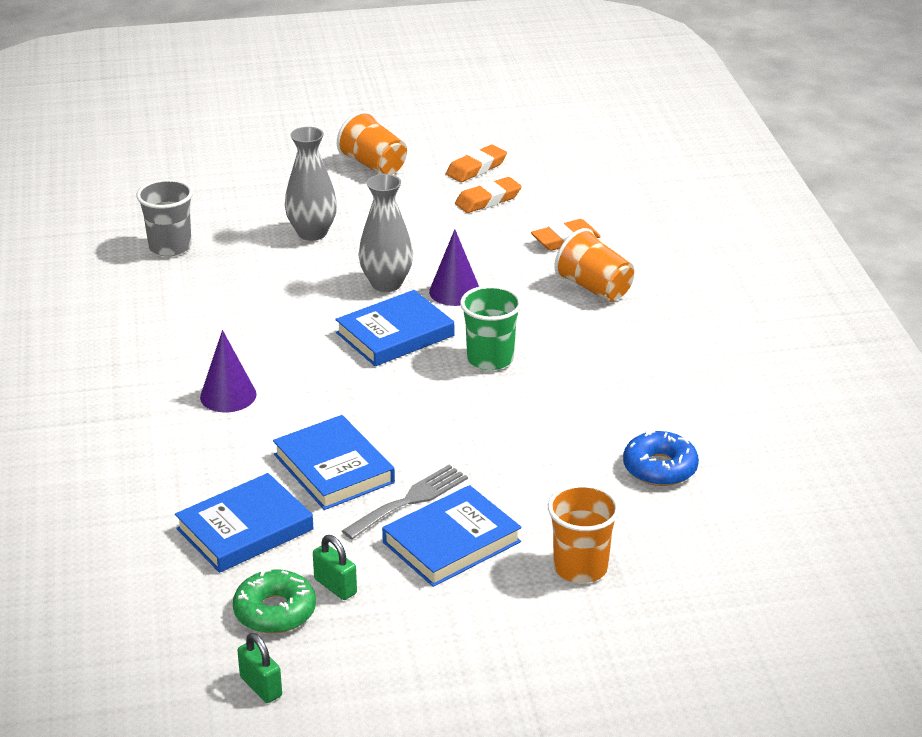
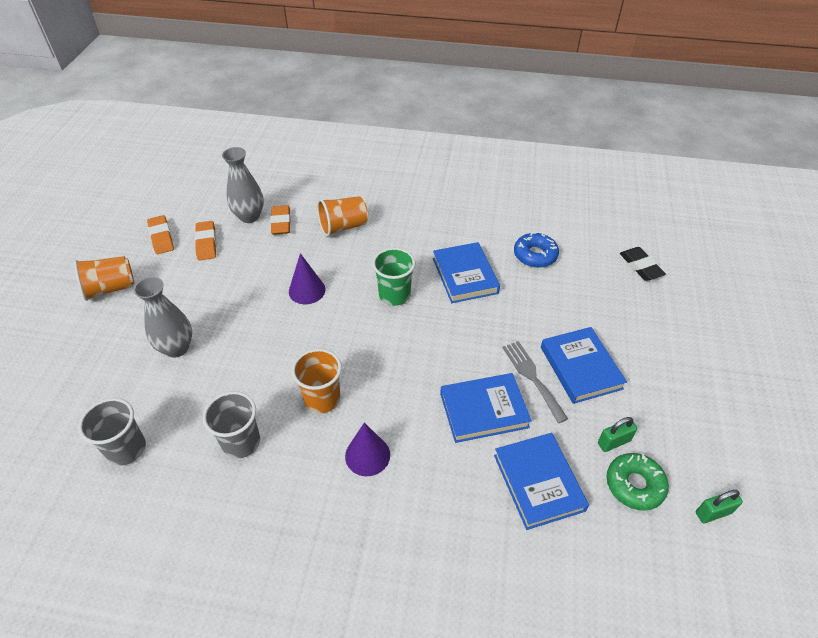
camera: 70 degrees left, 15 degrees up
blue book [335,290,454,366] -> blue book moved to [433,242,500,303]
grey vase [359,174,413,292] -> grey vase moved to [222,147,264,223]
orange cup [548,484,620,583] -> orange cup moved to [292,349,342,413]
none -> grey cup [203,391,260,459]
none -> black eraser [620,247,666,281]

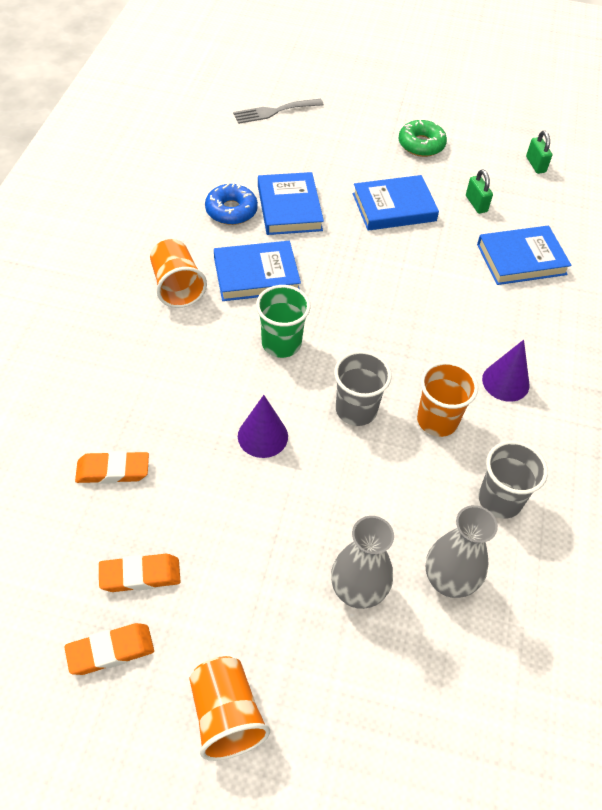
camera: 90 degrees left, 5 degrees up
grey cup [78,398,146,466] -> grey cup moved to [334,351,392,426]
grey vase [222,147,264,223] -> grey vase moved to [426,505,498,598]
orange cup [317,196,368,237] -> orange cup moved to [150,239,207,308]
blue book [440,373,532,443] -> blue book moved to [258,172,324,235]
grey fork [502,341,568,423] -> grey fork moved to [233,99,324,124]
green donut [606,453,669,511] -> green donut moved to [398,119,447,157]
black eraser [620,247,666,281] -> none

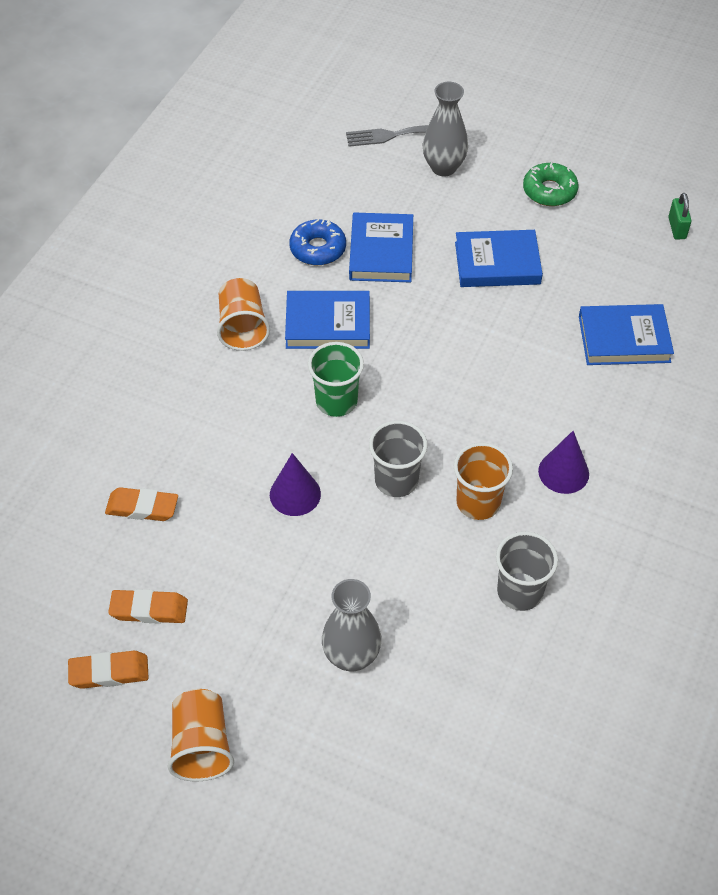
camera: 15 degrees right, 0 degrees up
grey vase [426,505,498,598] -> grey vase moved to [423,82,468,176]
green padlock [466,170,493,214] -> none

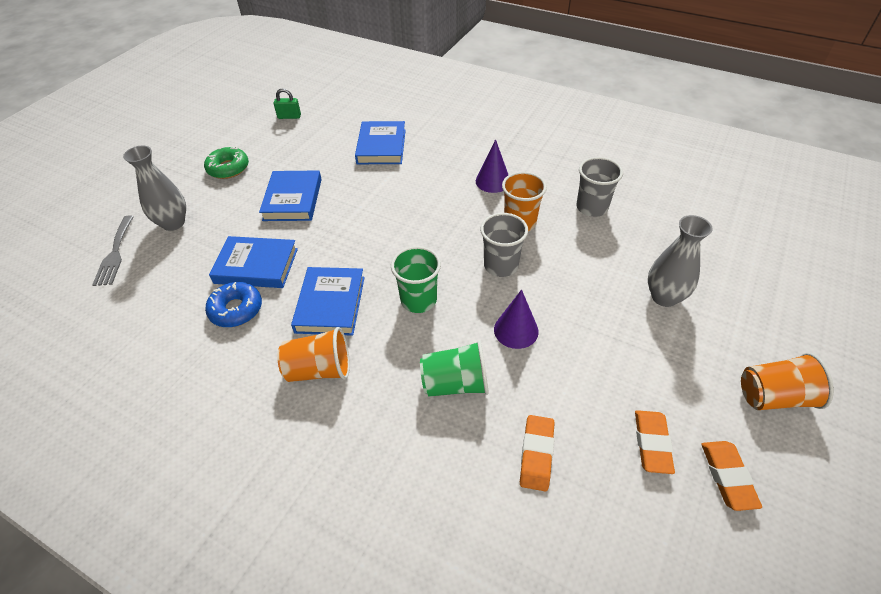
camera: 85 degrees left, 5 degrees down
none -> green cup [420,340,489,397]

